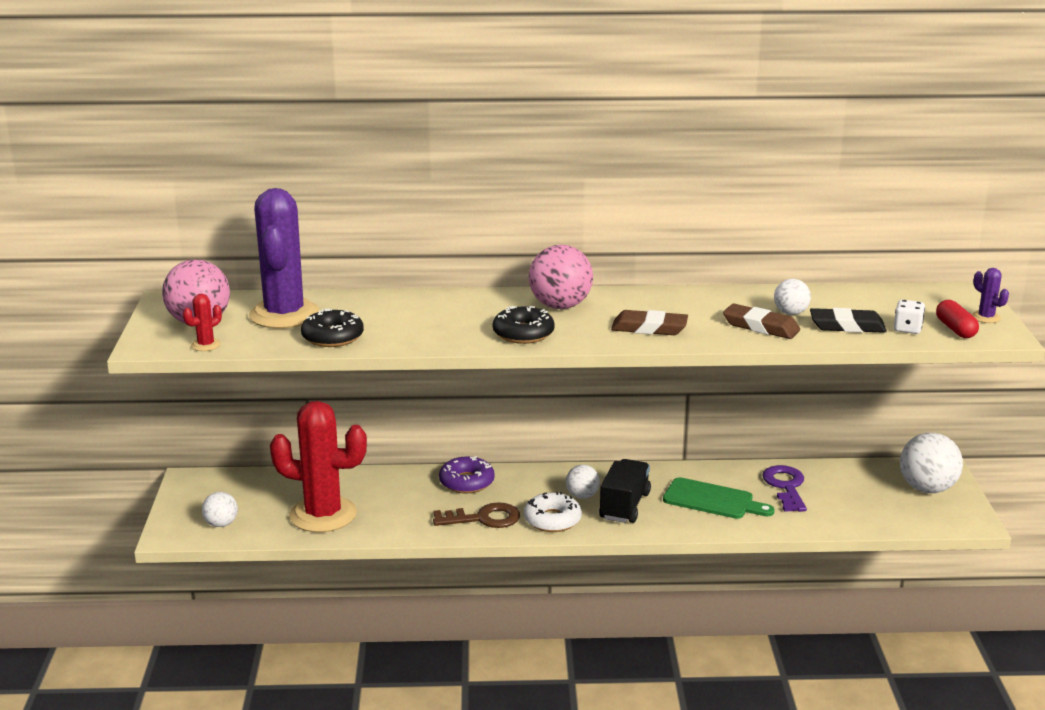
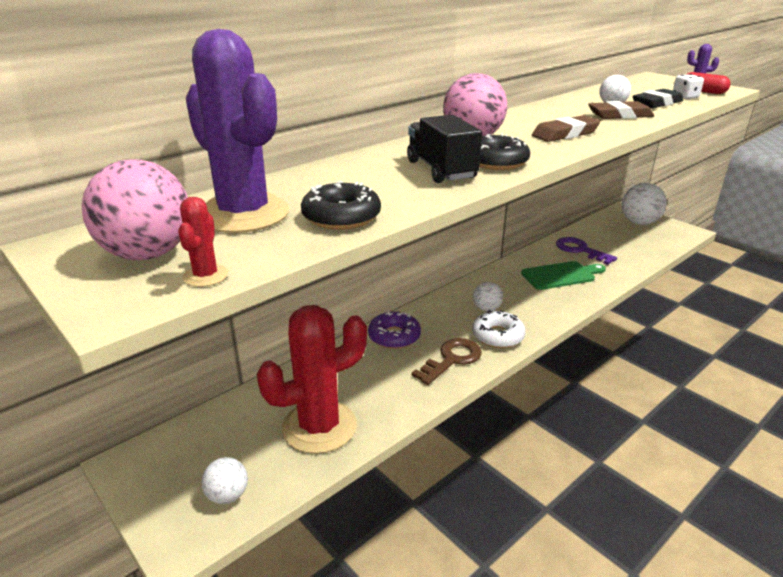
camera: 40 degrees left, 5 degrees up
black truck [599,459,651,523] -> black truck moved to [407,115,482,183]

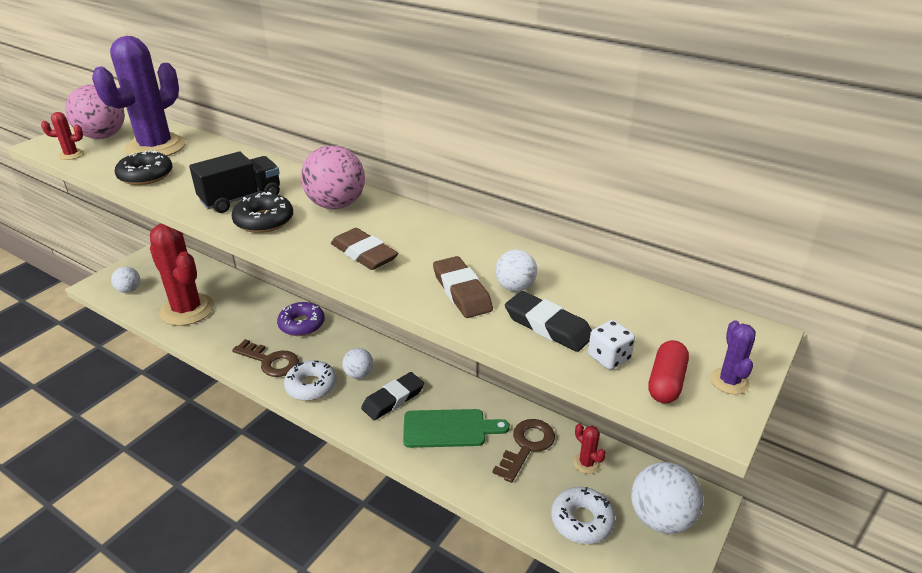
camera: 75 degrees right, 5 degrees up
green cutting board [521,261,606,290] -> green cutting board turned 60 degrees counterclockwise [403,409,510,448]
purple key [556,237,617,265] -> brown key [492,419,555,483]
none -> black eraser [361,372,424,420]
none -> white donut [551,487,615,544]
none -> red cactus [573,424,606,474]

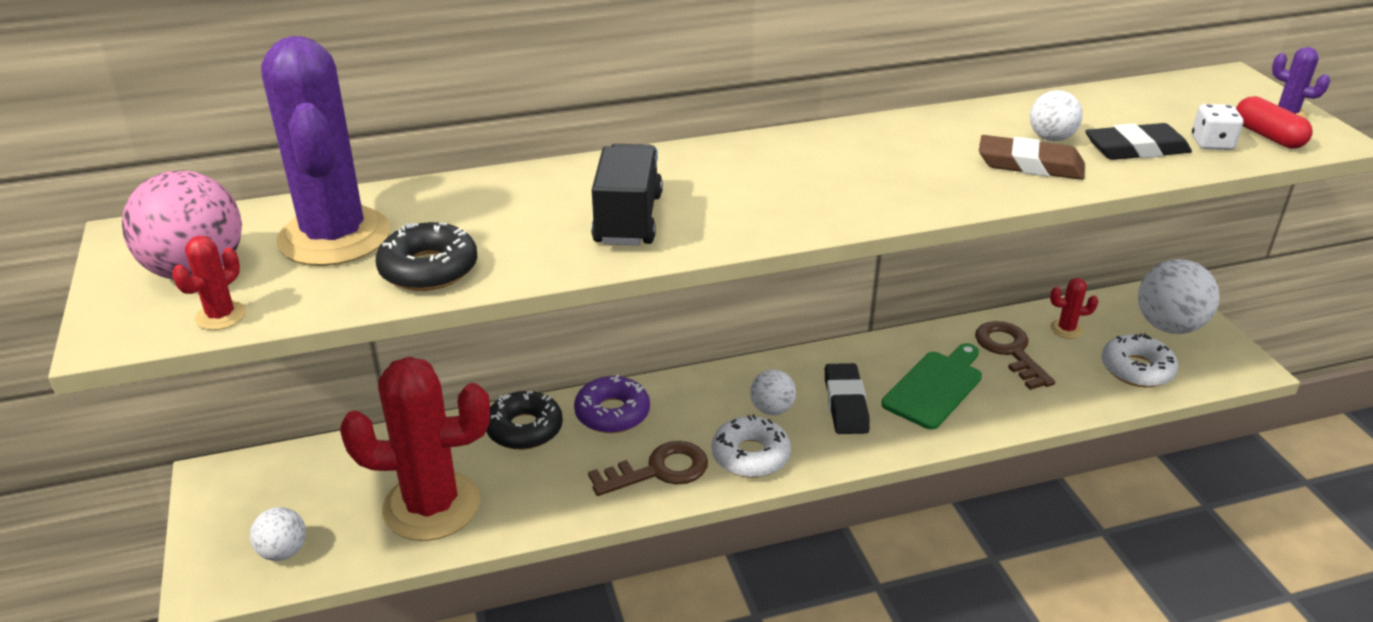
camera: 50 degrees left, 0 degrees up
black donut [232,192,293,233] -> black donut moved to [486,391,563,450]
pink ball [301,145,365,209] -> none
brown eraser [331,228,398,270] -> none

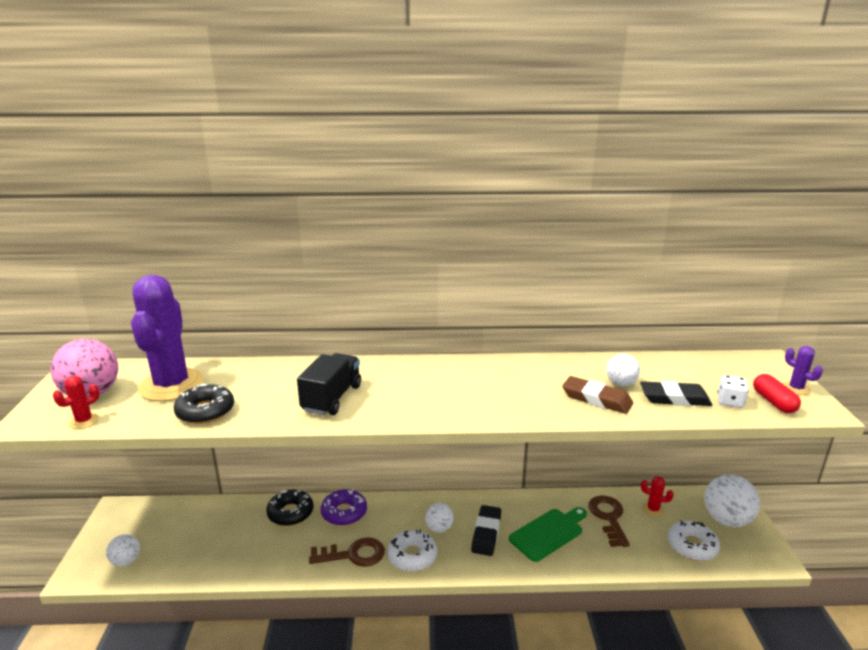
camera: 15 degrees right, 10 degrees down
red cactus [340,357,490,541] -> none

